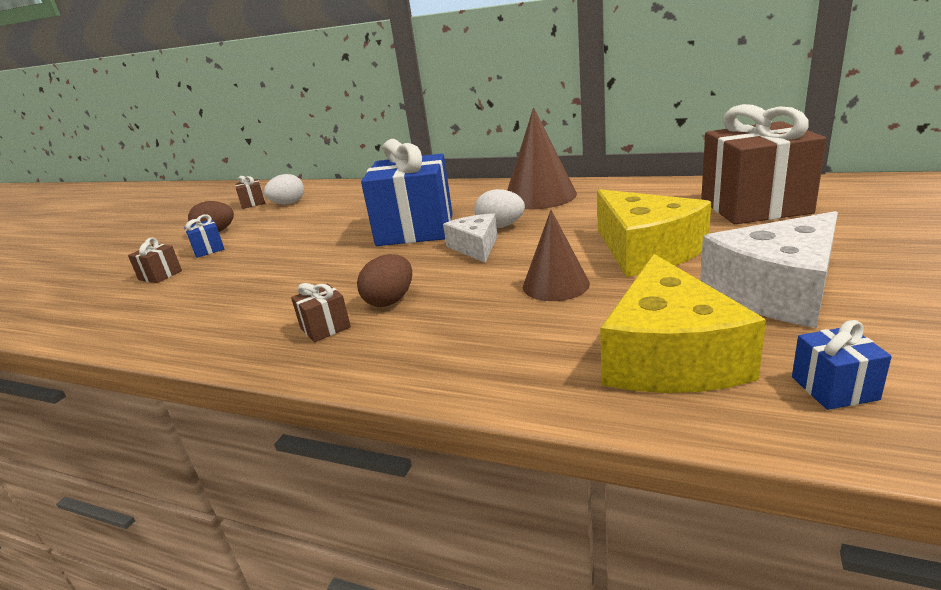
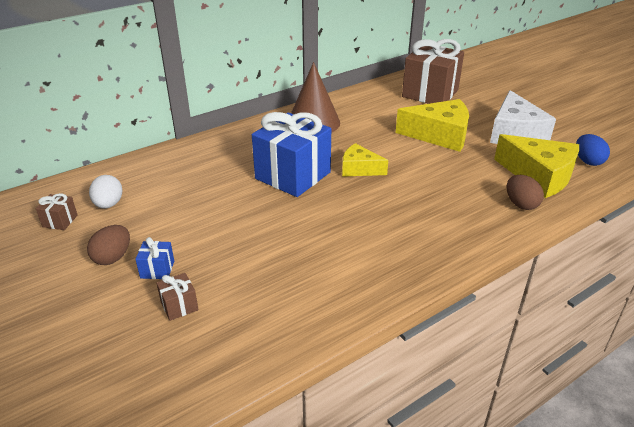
camera: 60 degrees left, 10 degrees up
brown gift [291,283,351,342] -> none
brown egg [357,254,412,307] -> brown egg moved to [507,175,544,210]
white cheese [443,213,498,263] -> yellow cheese [342,143,388,177]
white egg [474,189,525,228] -> none
brown cone [523,210,590,301] -> none
blue gift [792,320,892,410] -> blue egg [576,134,610,166]

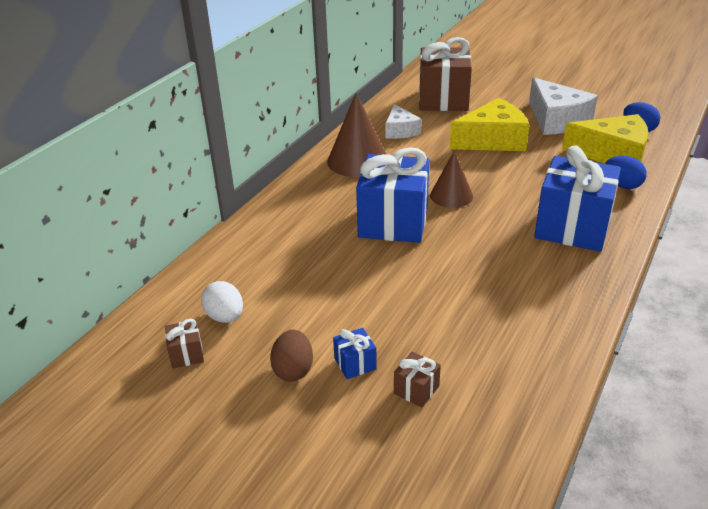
camera: 25 degrees left, 0 degrees up
yellow cheese [342,143,388,177] -> brown cone [430,150,473,208]
brown egg [507,175,544,210] -> blue egg [605,156,647,189]
none -> white cheese [385,104,422,139]
none -> blue gift [534,145,621,251]

